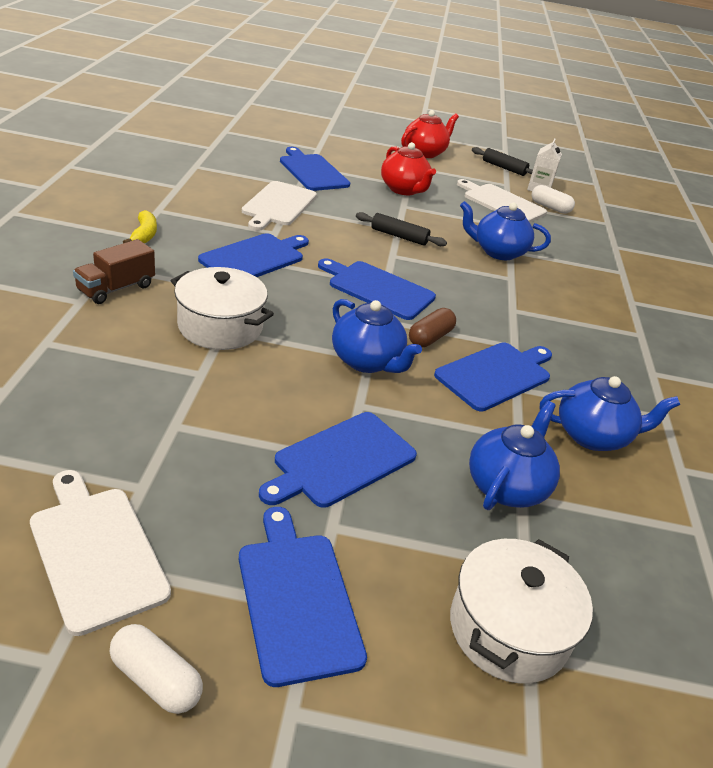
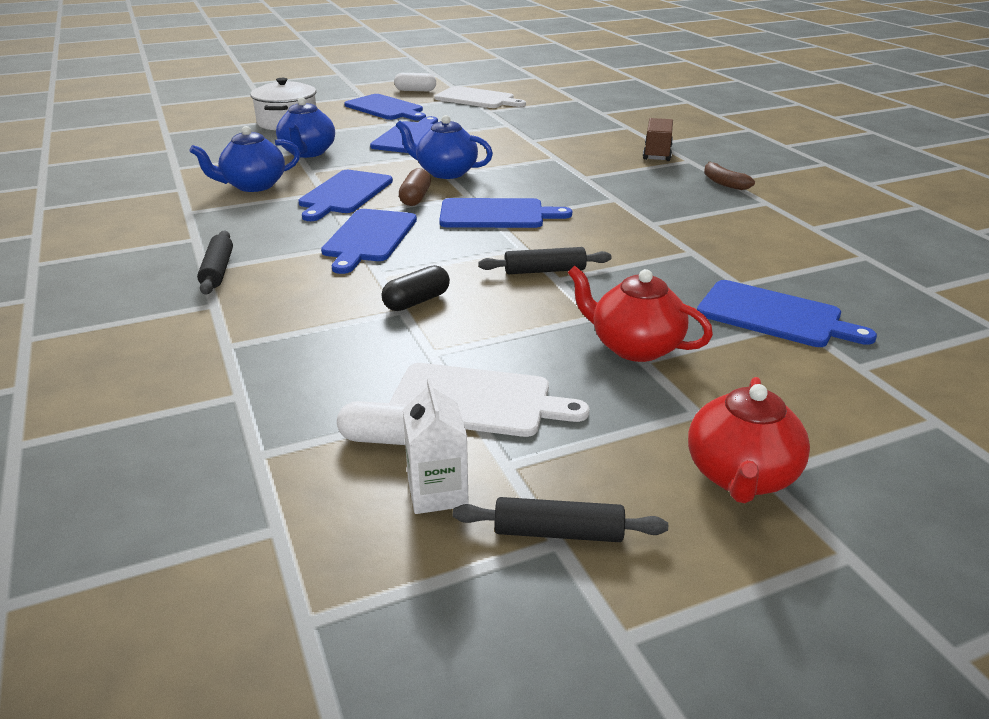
camera: 155 degrees right, 5 degrees down
yellow banana [123,210,157,244] -> brown banana [704,162,755,190]
white pot [171,267,274,350] -> none
blue cutting board [198,233,309,277] -> blue cutting board moved to [321,209,417,274]
white cutting board [242,181,317,231] -> none
blue teapot [460,201,551,260] -> black capsule [382,265,450,311]
none -> black rolling pin [197,231,233,295]

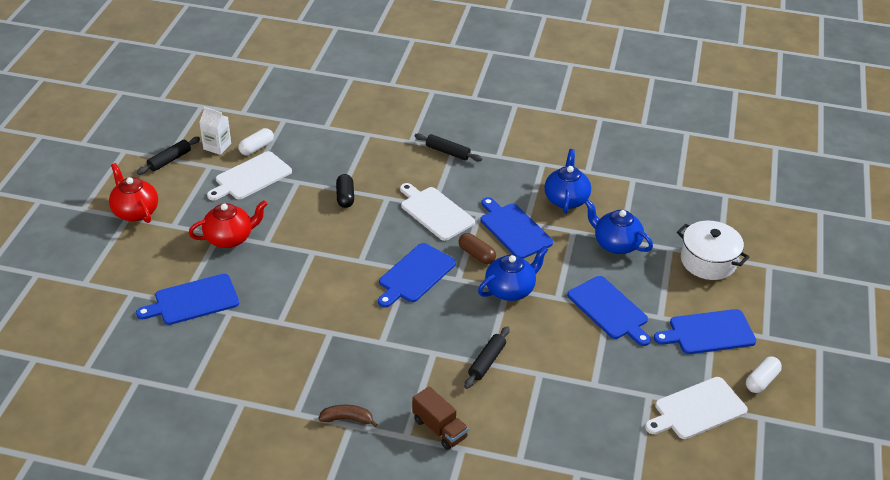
camera: 125 degrees right, 10 degrees up
blue cutting board [321,209,417,274] -> white cutting board [400,183,475,241]
black rolling pin [478,247,611,274] -> black rolling pin moved to [464,326,510,389]

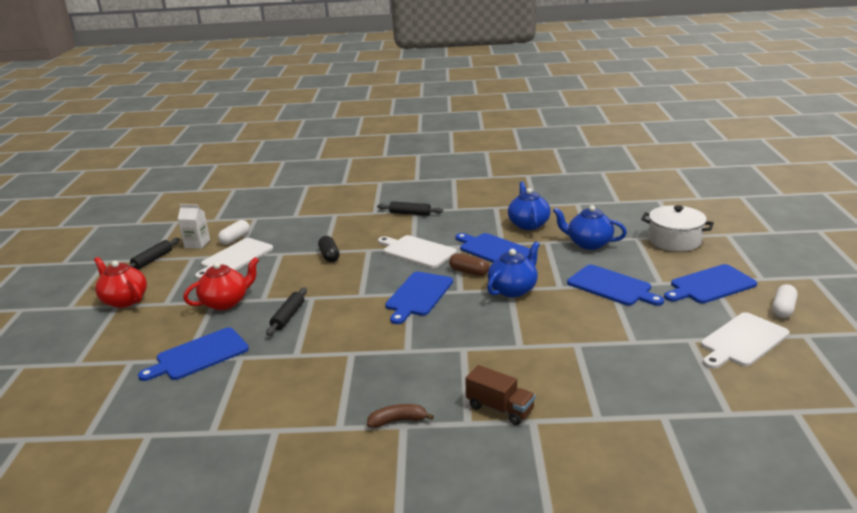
camera: 10 degrees left, 15 degrees down
black rolling pin [464,326,510,389] -> black rolling pin moved to [266,288,307,336]

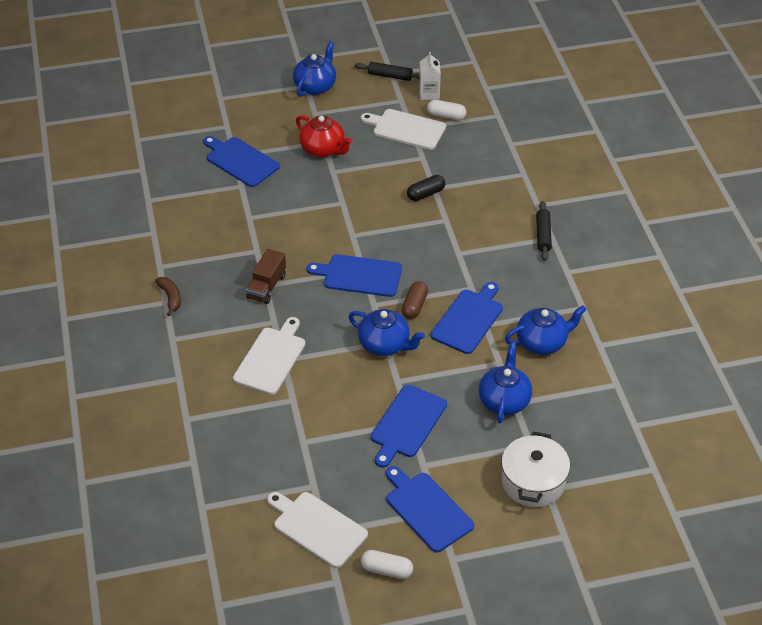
camera: 75 degrees right, 20 degrees up
red teapot [94,257,147,308] -> blue teapot [293,41,336,97]
black rolling pin [266,288,307,336] -> none
white cutting board [378,235,457,268] -> white cutting board moved to [233,317,306,395]
brown truck [465,365,535,425] -> brown truck moved to [246,249,286,304]

